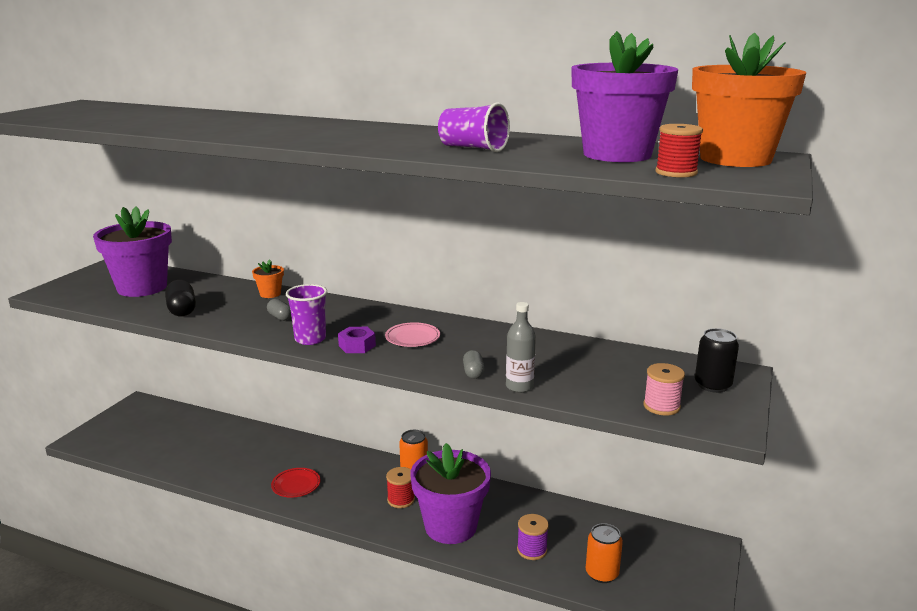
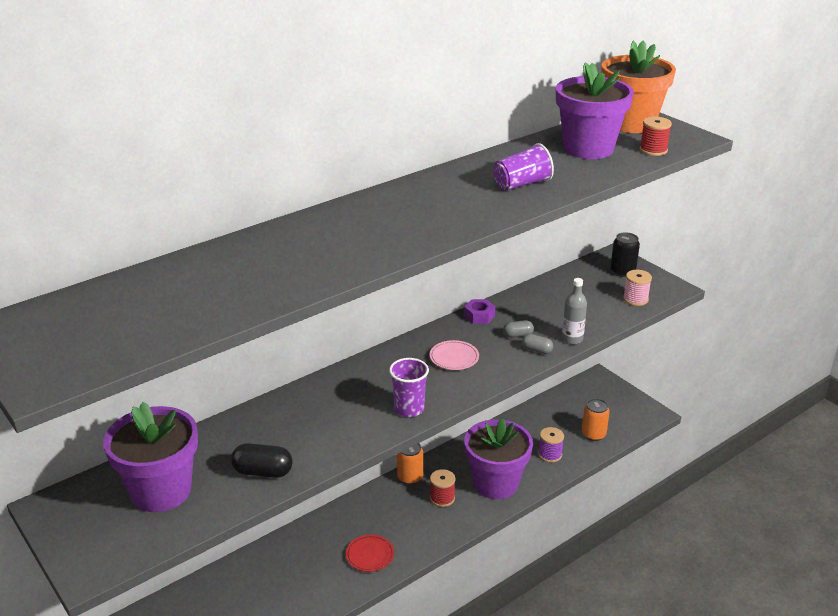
camera: 60 degrees left, 10 degrees up
orange flower pot [252,260,284,298] -> none
grey capsule [267,299,291,321] -> grey capsule moved to [503,320,534,338]
purple nut [338,327,376,353] -> purple nut moved to [464,299,495,324]

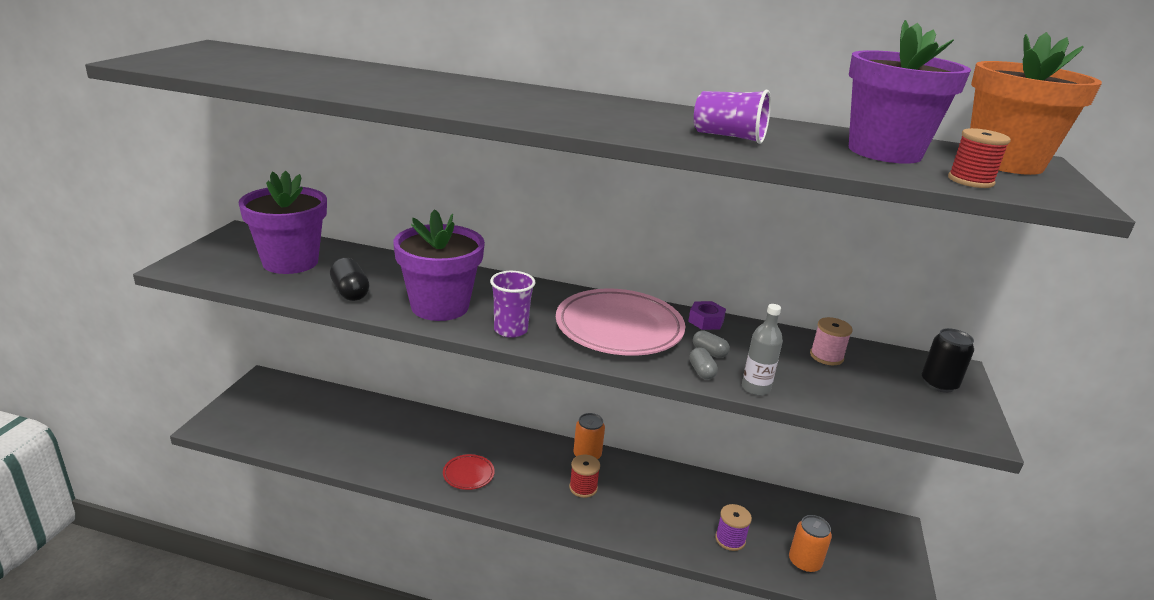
camera: 50 degrees right, 5 degrees down
pink plate [430,340,479,370] -> pink plate [556,289,685,356], size x2.21
purple flower pot [464,418,533,499] -> purple flower pot moved to [393,209,485,321]
pink spool [623,270,652,306] -> pink spool moved to [810,317,853,365]

